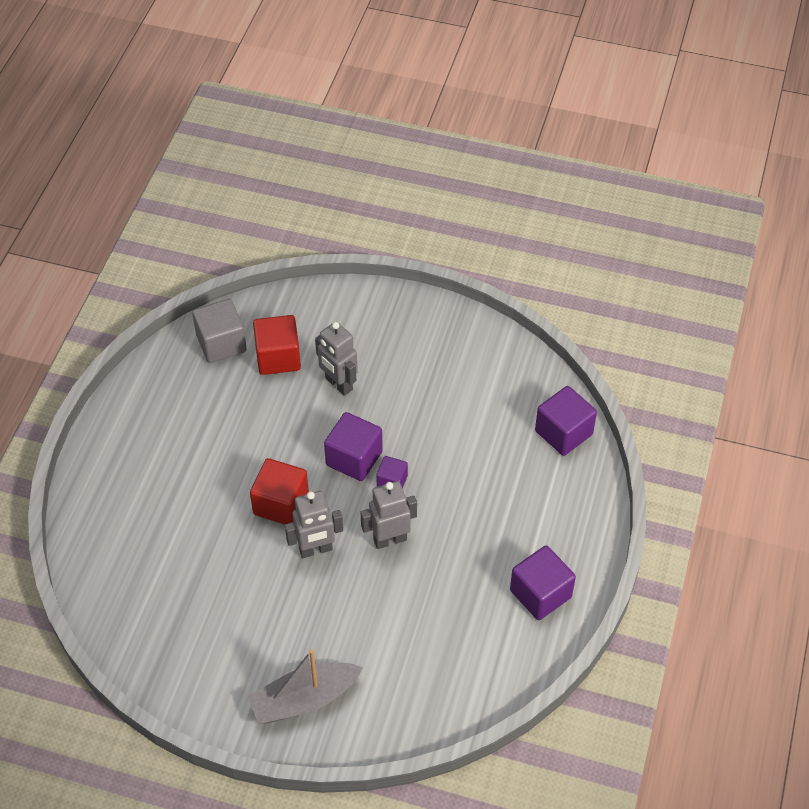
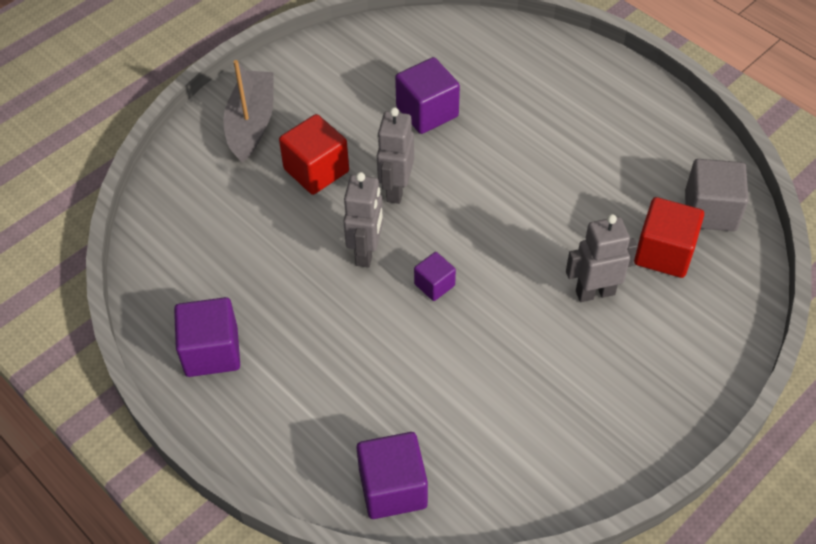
camera: 120 degrees right, 0 degrees up
red cube [250,458,309,524] -> red cube moved to [279,114,349,195]
purple cube [324,412,383,481] -> purple cube moved to [395,57,460,134]

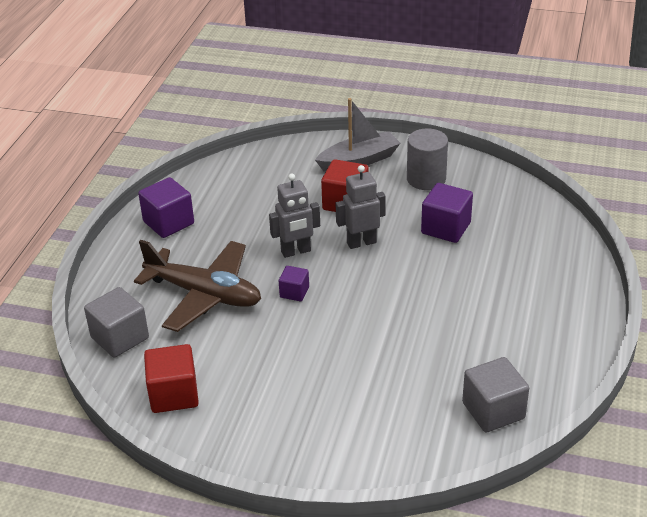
camera: 60 degrees right, 15 degrees down
purple cube [356,432,428,519] -> grey cube [84,287,149,358]
grey robot [566,214,638,302] -> none
red cube [634,197,704,278] -> red cube moved to [144,344,199,413]
none -> brown plane [134,240,261,332]
none -> grey cylinder [407,129,448,190]

